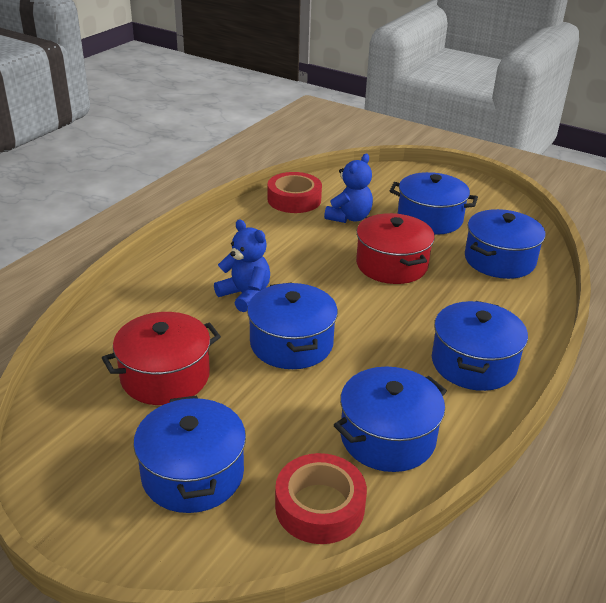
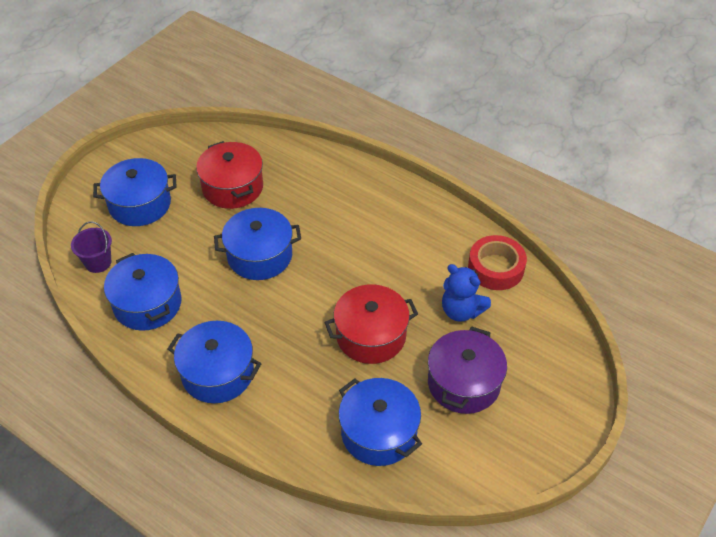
camera: 95 degrees right, 15 degrees up
blue teddy bear [214,219,270,312] -> none
red tape [275,453,367,544] -> purple bucket [71,221,112,273]
blue pot [390,172,478,235] -> purple pot [428,326,507,414]

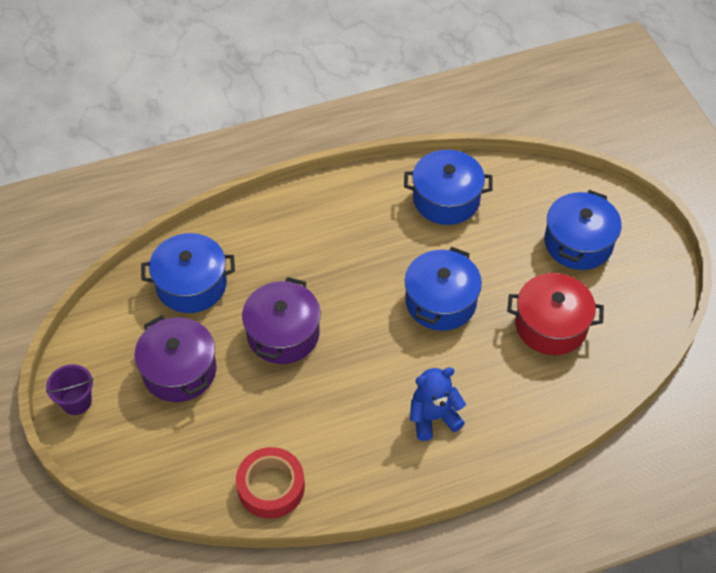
camera: 125 degrees right, 5 degrees up
purple bucket [71,221,112,273] -> purple bucket moved to [46,364,93,415]
blue pot [168,321,262,403] -> none
red pot [324,284,418,364] -> purple pot [242,277,321,364]
blue teddy bear [442,264,491,322] -> blue teddy bear moved to [410,367,466,441]

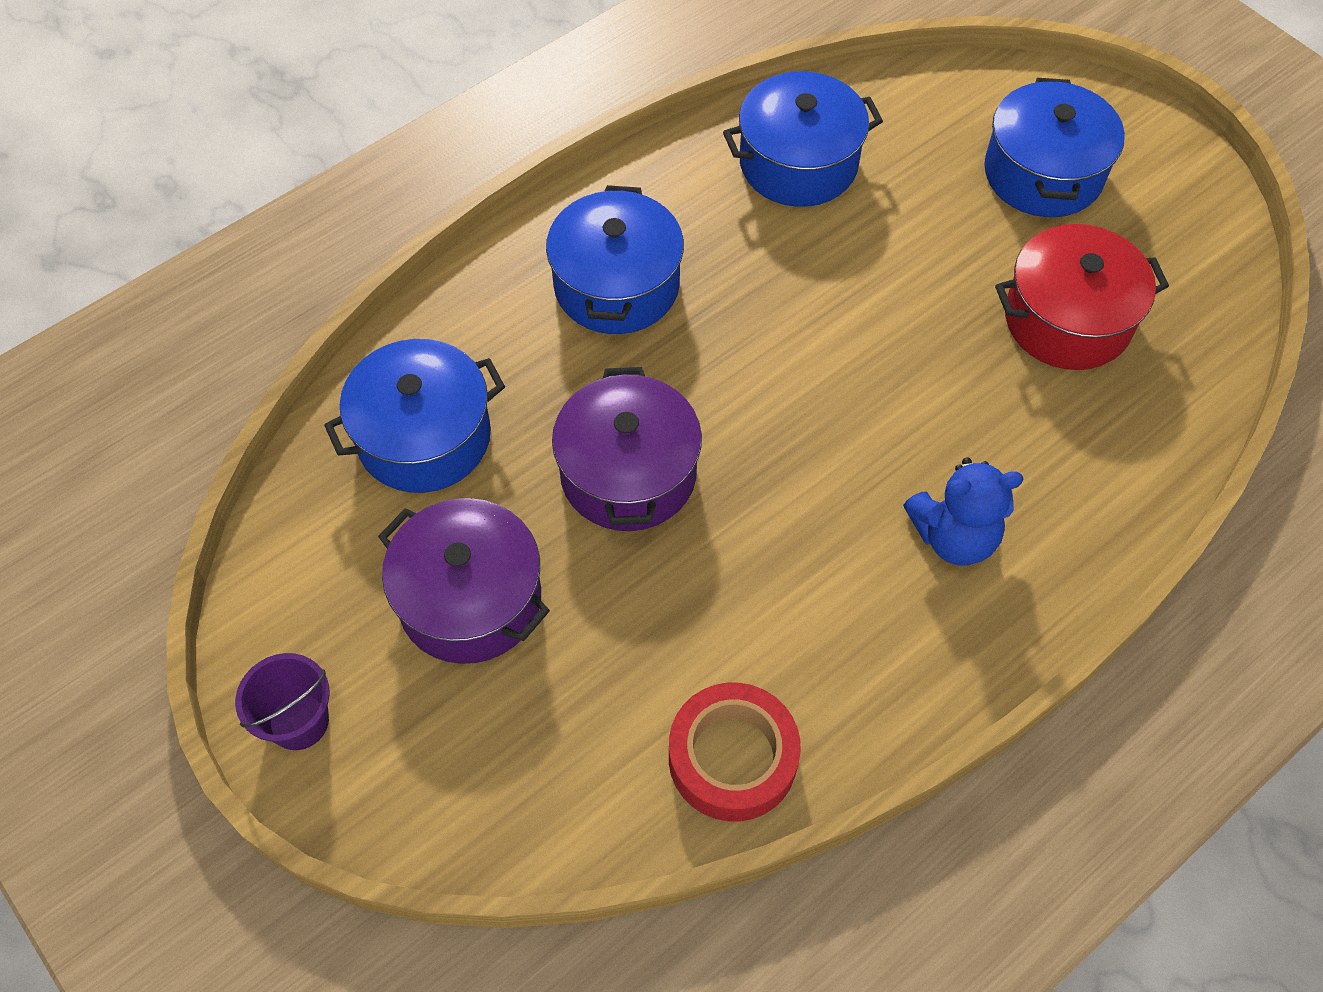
camera: 20 degrees left, 5 degrees up
blue pot [405,247,482,331] -> blue pot moved to [546,185,684,334]
blue teddy bear [410,367,466,441] -> blue teddy bear turned 150 degrees counterclockwise [903,457,1023,565]

